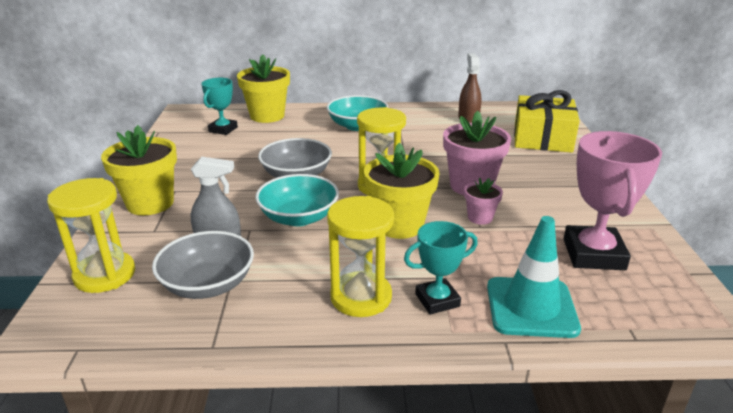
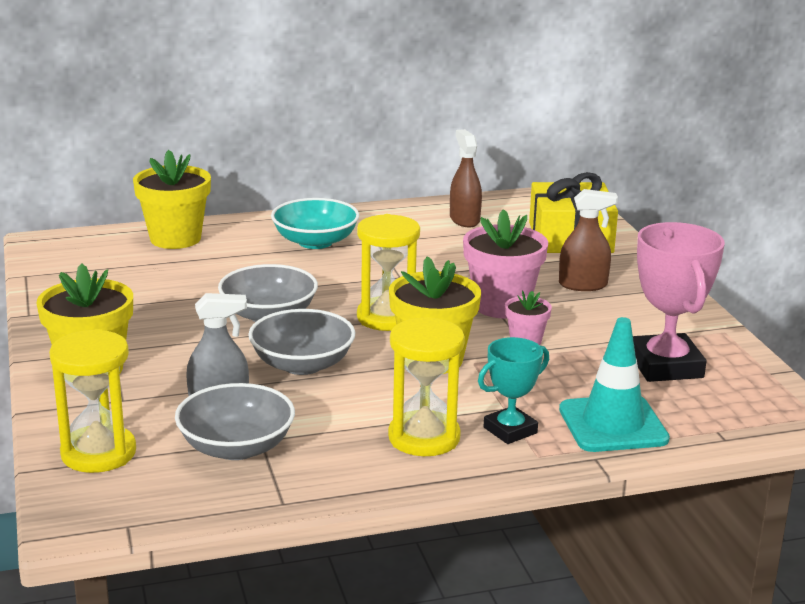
camera: 15 degrees left, 5 degrees down
turquoise trophy [201,78,238,135] -> none
turquoise bowl [255,174,339,226] -> grey bowl [248,309,355,375]
none -> brown spray bottle [559,189,618,291]

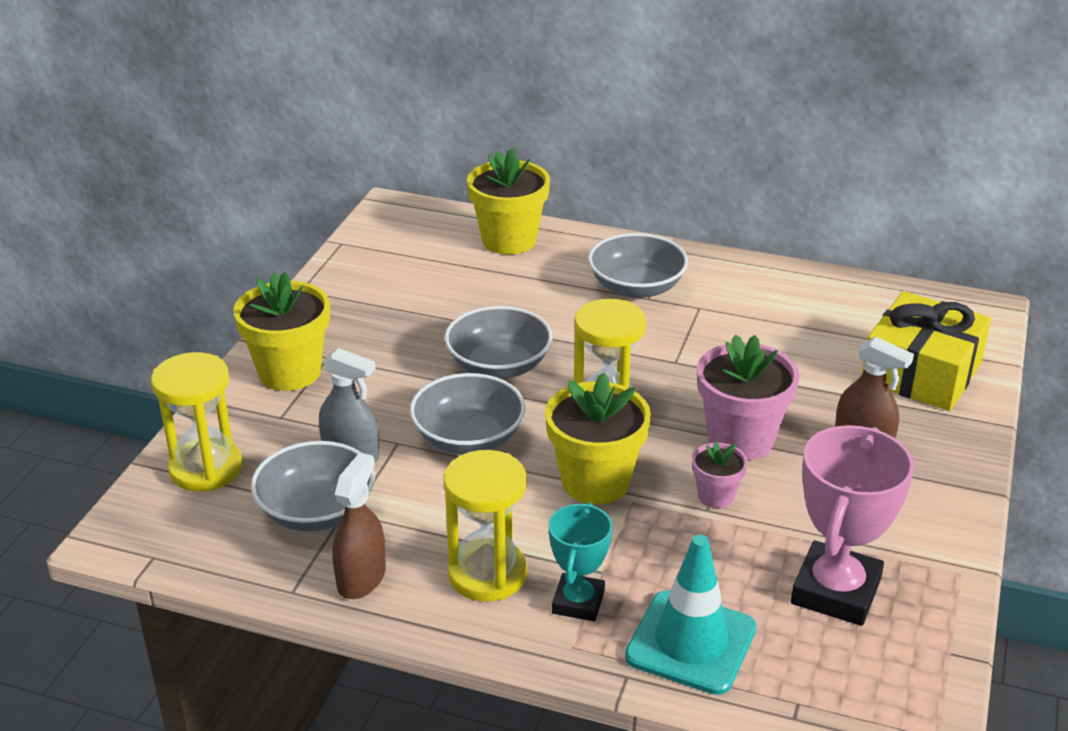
camera: 35 degrees right, 10 degrees up
turquoise bowl [271,198,359,249] -> grey bowl [588,233,688,298]
brown spray bottle [450,129,482,227] -> brown spray bottle moved to [332,452,386,599]
turquoise trophy [478,337,549,444] -> turquoise trophy turned 75 degrees counterclockwise [548,503,612,621]

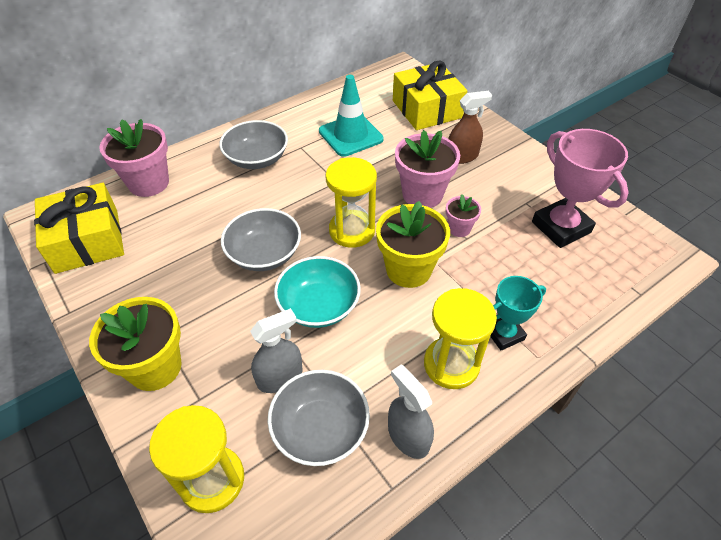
camera: 55 degrees left, 15 degrees up
brown spray bottle [332,452,386,599] -> grey spray bottle [388,365,434,459]
grey bowl [410,373,525,454] -> turquoise bowl [274,256,361,328]
yellow flower pot [467,149,550,255] -> pink flower pot [99,119,169,197]
turquoise trophy [548,503,612,621] -> turquoise trophy turned 75 degrees counterclockwise [490,276,546,351]
turquoise traffic cone [625,535,757,695] -> turquoise traffic cone moved to [319,75,384,157]
none -> yellow gift [34,183,124,274]

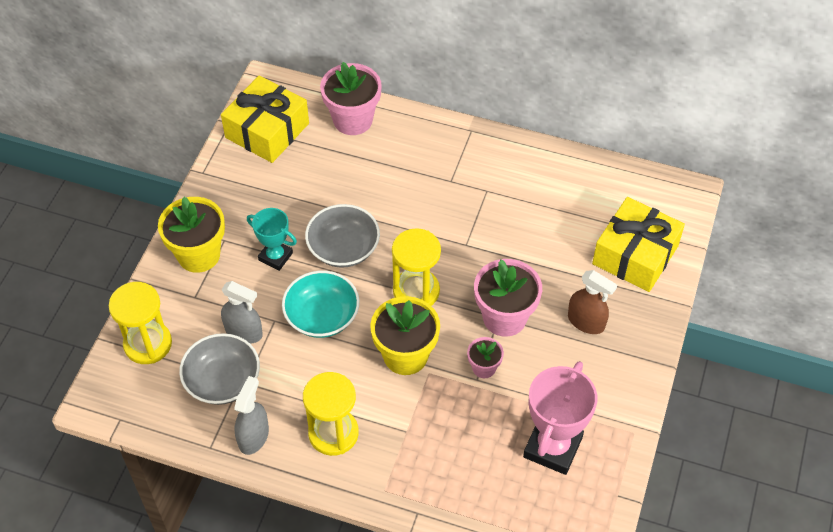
camera: 55 degrees right, 5 degrees up
grey bowl [219,120,288,169] -> none
turquoise traffic cone [319,75,384,157] -> none
turquoise trophy [490,276,546,351] -> turquoise trophy moved to [247,208,297,271]

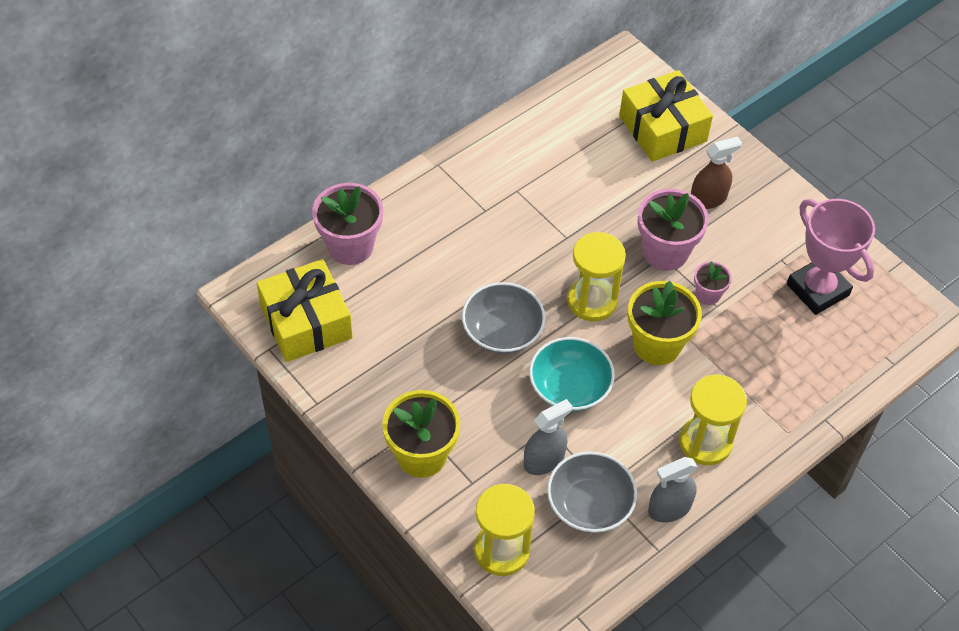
camera: 60 degrees left, 0 degrees up
grey spray bottle [234,376,269,455] -> grey spray bottle turned 75 degrees counterclockwise [648,457,698,522]
turquoise trophy [247,208,297,271] -> none

